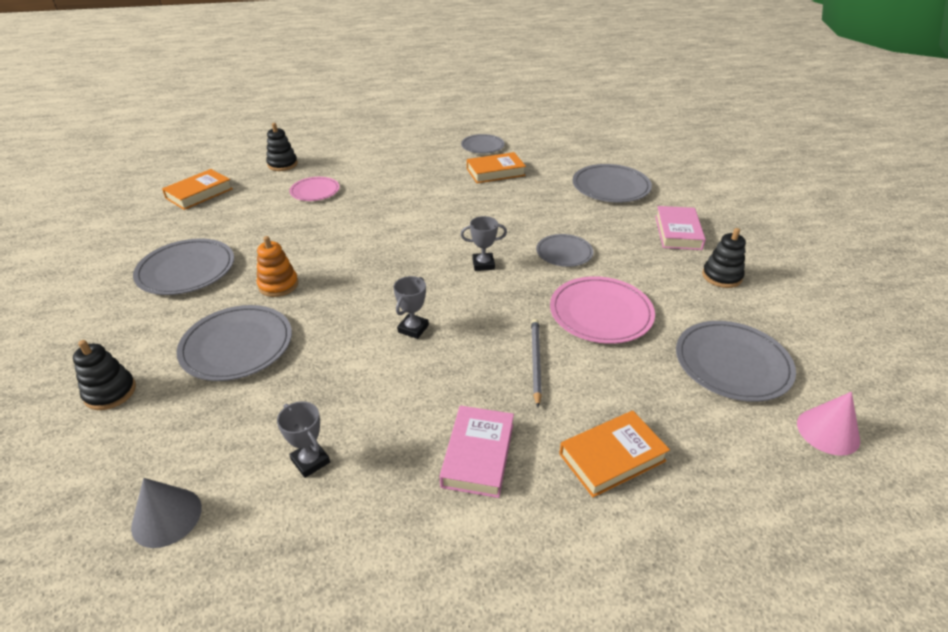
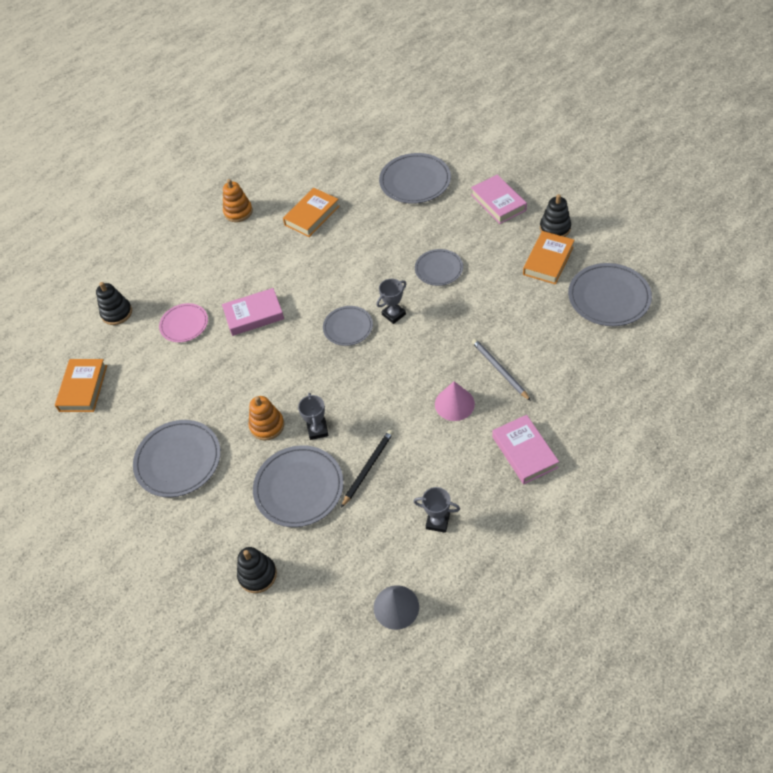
camera: 30 degrees left, 15 degrees up
grey trophy [393,276,429,339] -> grey trophy moved to [298,393,329,440]
grey plate [461,134,505,154] -> grey plate moved to [323,306,373,346]
pink plate [550,276,655,344] -> none
orange book [559,411,670,497] -> orange book moved to [523,231,574,285]
pink cone [797,392,860,456] -> pink cone moved to [435,381,475,421]
none -> pink book [222,288,284,336]
none -> orange stacking toy [223,179,253,222]
none -> black pencil [341,430,394,508]

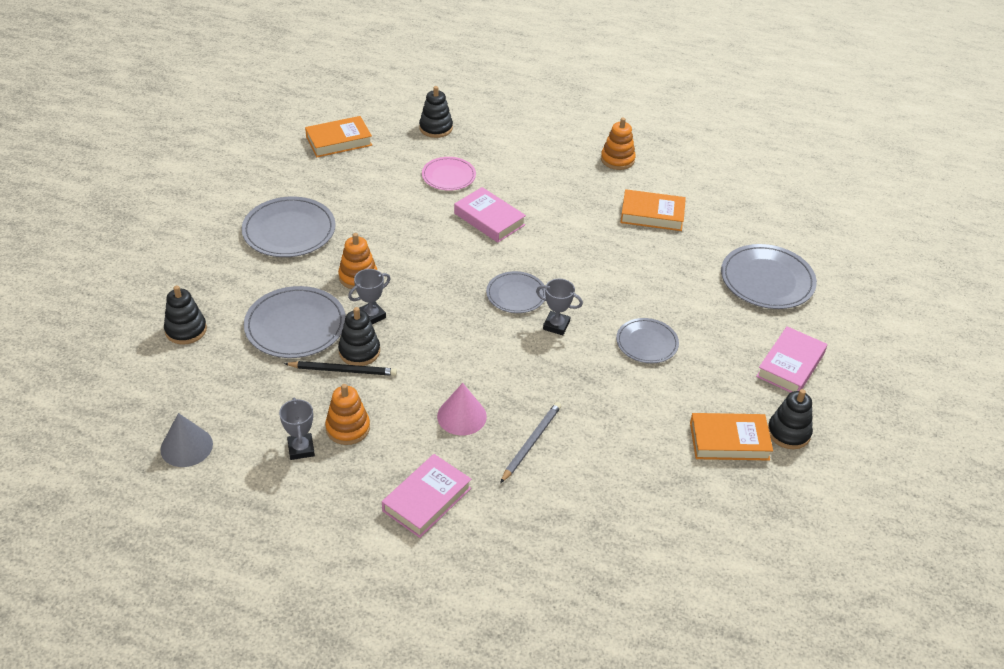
camera: 55 degrees right, 10 degrees down
grey plate [568,263,652,326] -> none
none -> orange stacking toy [325,384,370,445]
none -> black stacking toy [338,307,380,366]

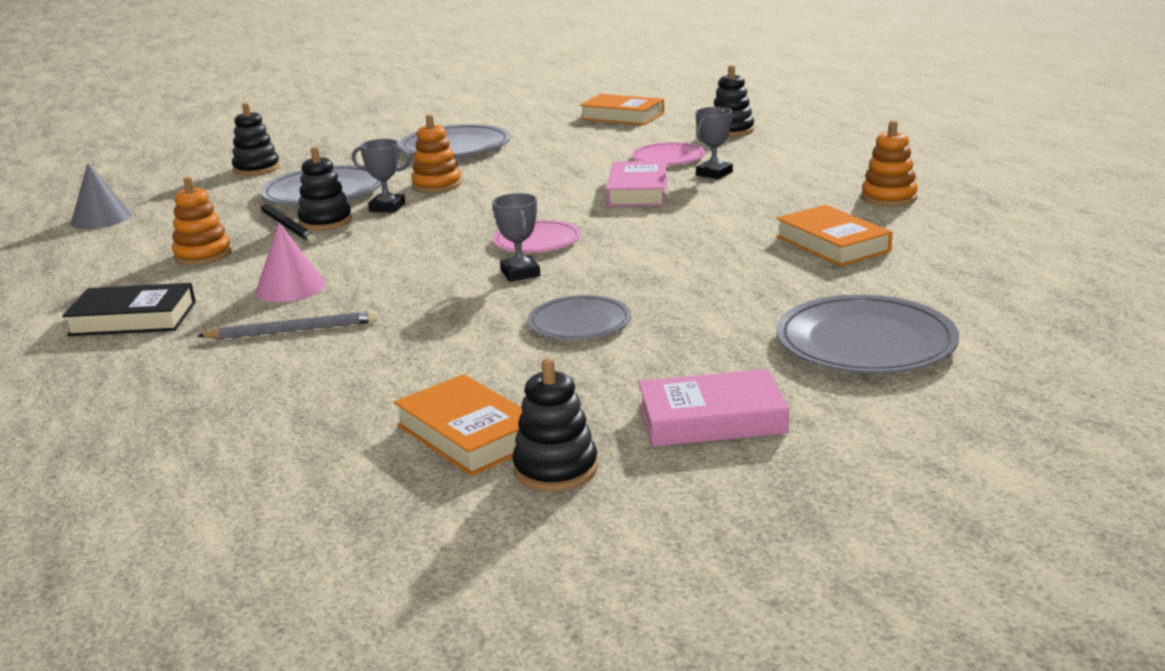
camera: 55 degrees right, 20 degrees down
grey trophy [279,397,315,460] -> grey trophy moved to [696,107,733,179]
pink book [382,454,471,538] -> black book [62,283,196,336]
grey plate [486,271,546,313] -> pink plate [493,220,581,253]

